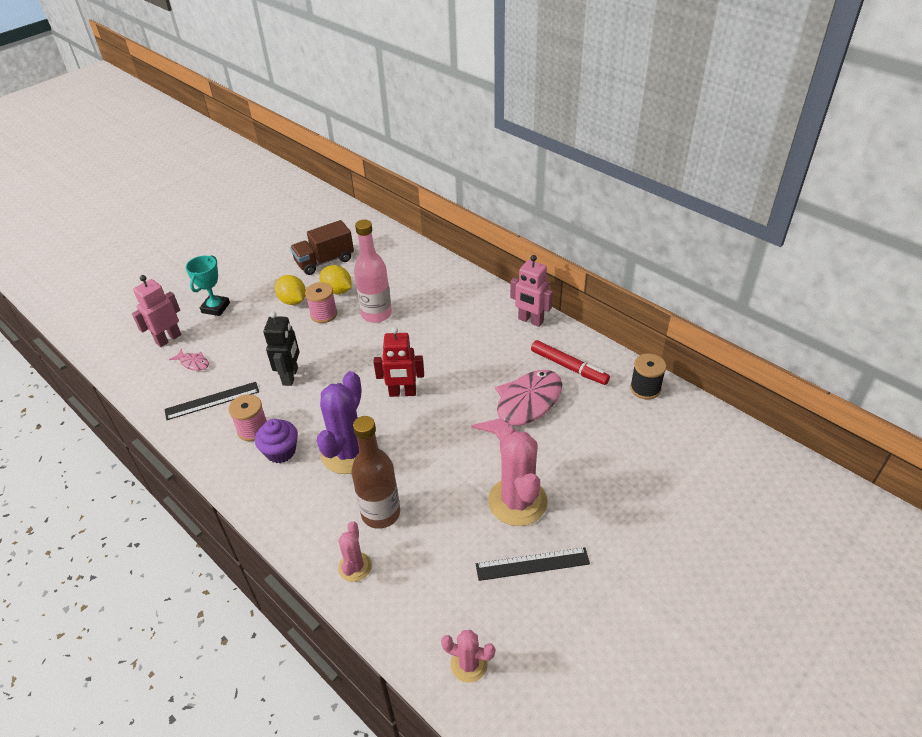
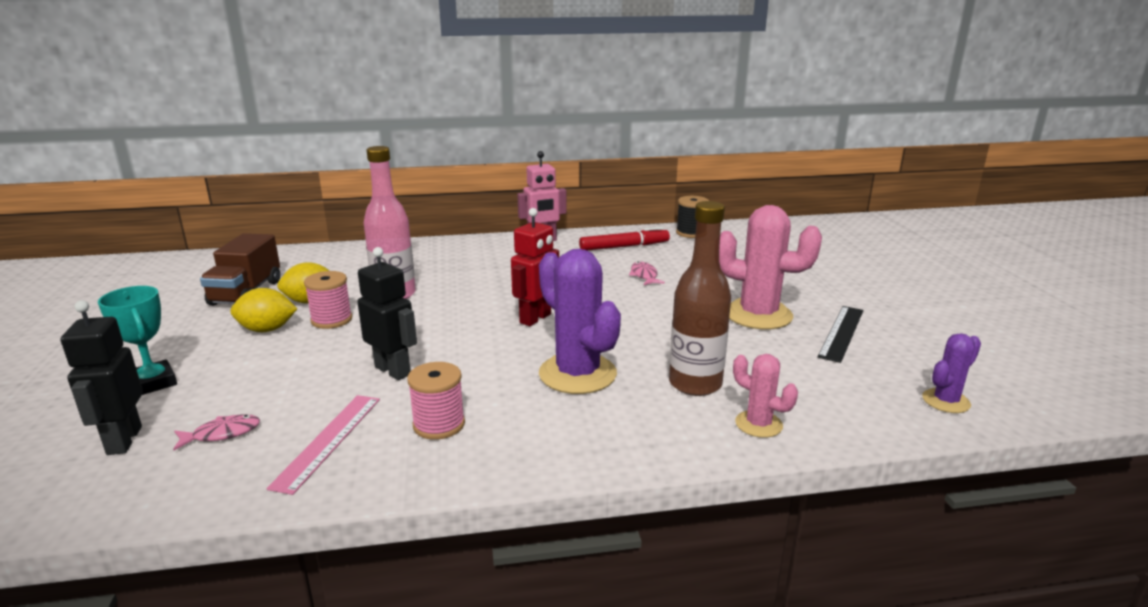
camera: 55 degrees left, 20 degrees down
pink robot [132,275,181,347] -> black robot [61,300,143,455]
black ruler [164,382,259,420] -> pink ruler [266,395,380,495]
purple cupcake [255,419,298,463] -> none
pink cactus [441,630,495,683] -> purple cactus [922,333,981,413]
pink fish [471,370,562,440] -> pink fish [629,262,665,285], size x0.43

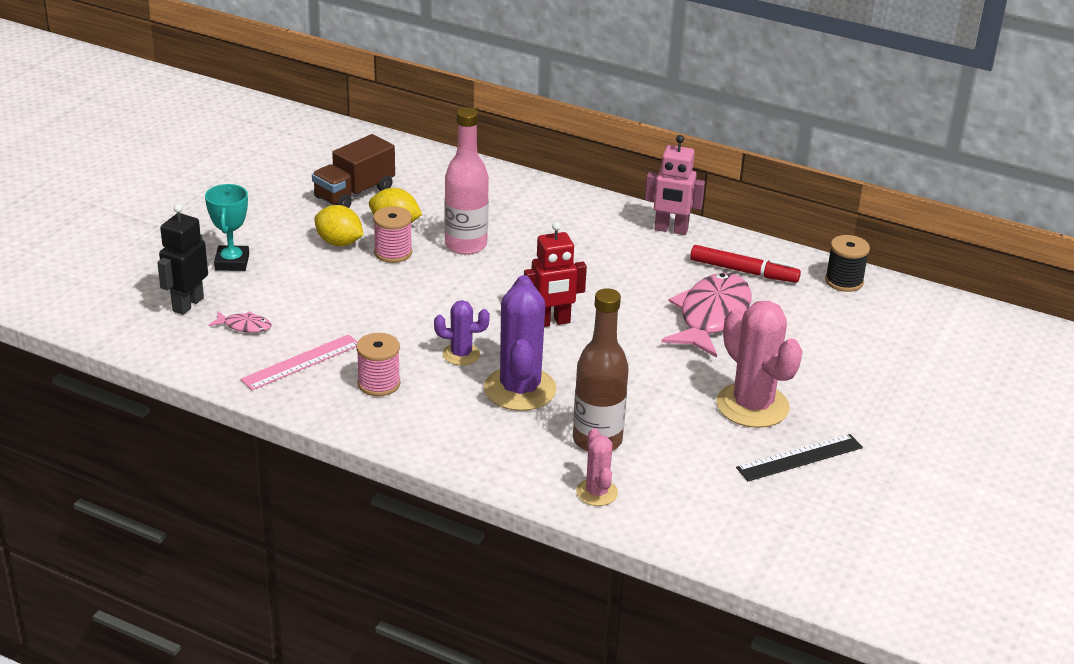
camera: 35 degrees right, 10 degrees up
black robot [358,247,417,380] -> none
pink fish [629,262,665,285] -> pink fish [662,273,752,358], size x2.32
purple cactus [922,333,981,413] -> purple cactus moved to [434,300,490,365]

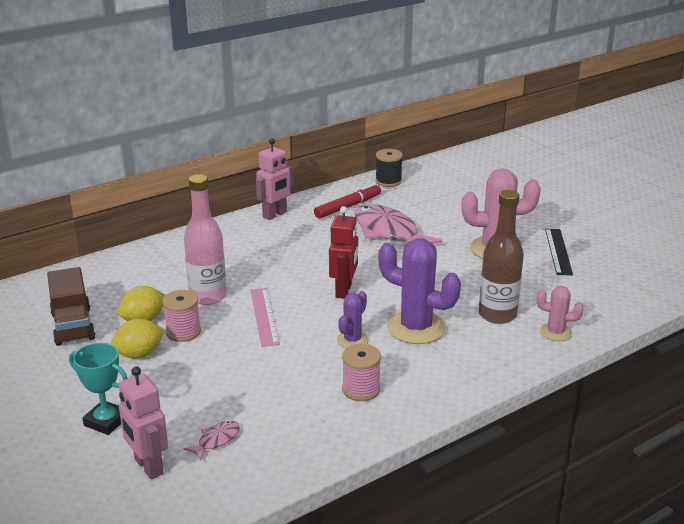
camera: 60 degrees left, 5 degrees down
black robot [157,204,208,315] -> pink robot [119,367,168,479]
pink ruler [240,334,357,390] -> pink ruler moved to [250,288,280,347]

